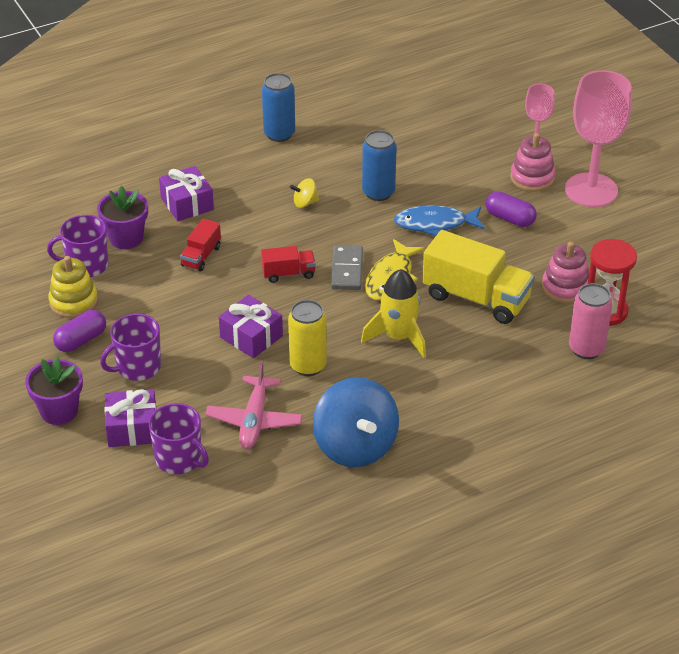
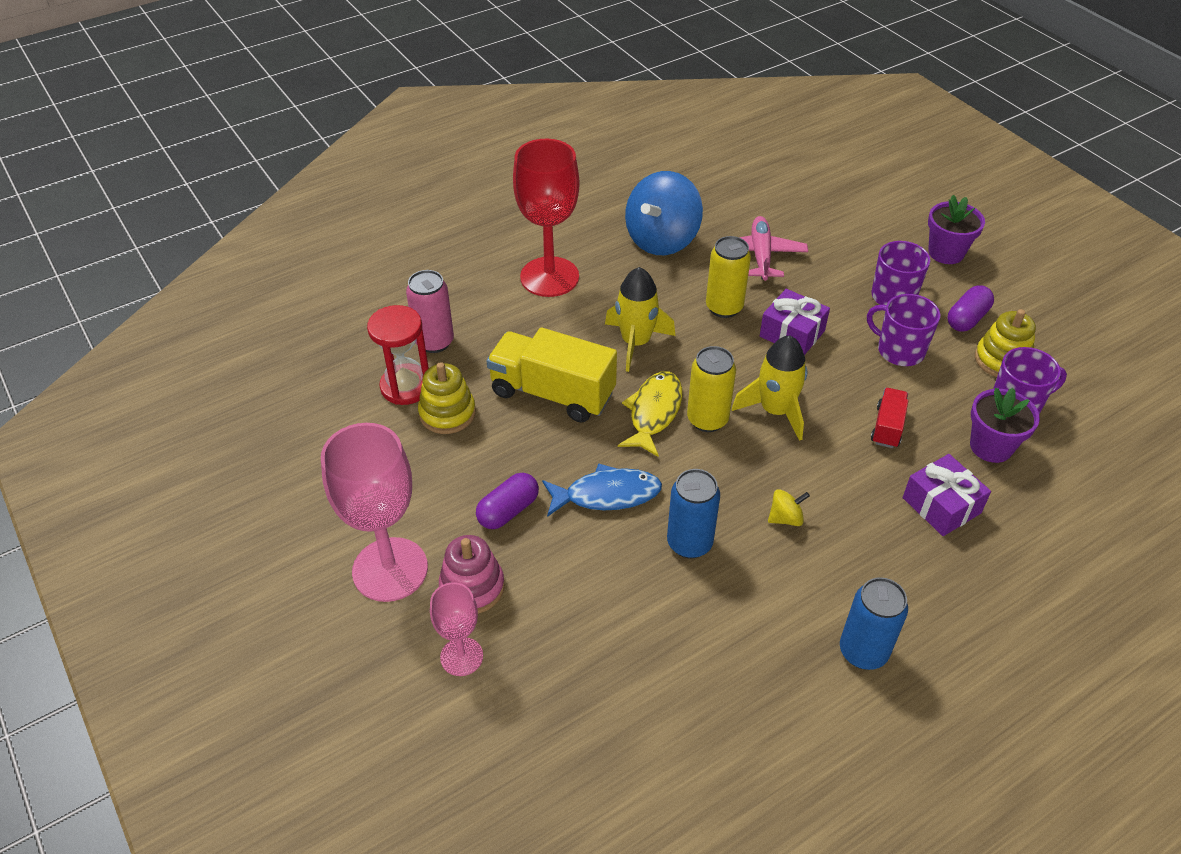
camera: 175 degrees right, 5 degrees up
purple gift [104,389,156,447] -> none
purple mug [149,403,209,474] -> purple mug moved to [867,294,941,366]
red truck [261,246,316,283] -> yellow rocket [732,335,807,441]
blue spinning top [313,377,399,467] -> blue spinning top turned 120 degrees counterclockwise [625,171,703,255]
grey domino [331,245,363,290] -> yellow can [687,346,736,432]
purple capsule [486,191,537,227] -> purple capsule turned 75 degrees counterclockwise [476,473,539,529]
pink stacking toy [542,242,589,304] -> yellow stacking toy [418,362,476,434]
none -> red goblet [513,139,579,297]

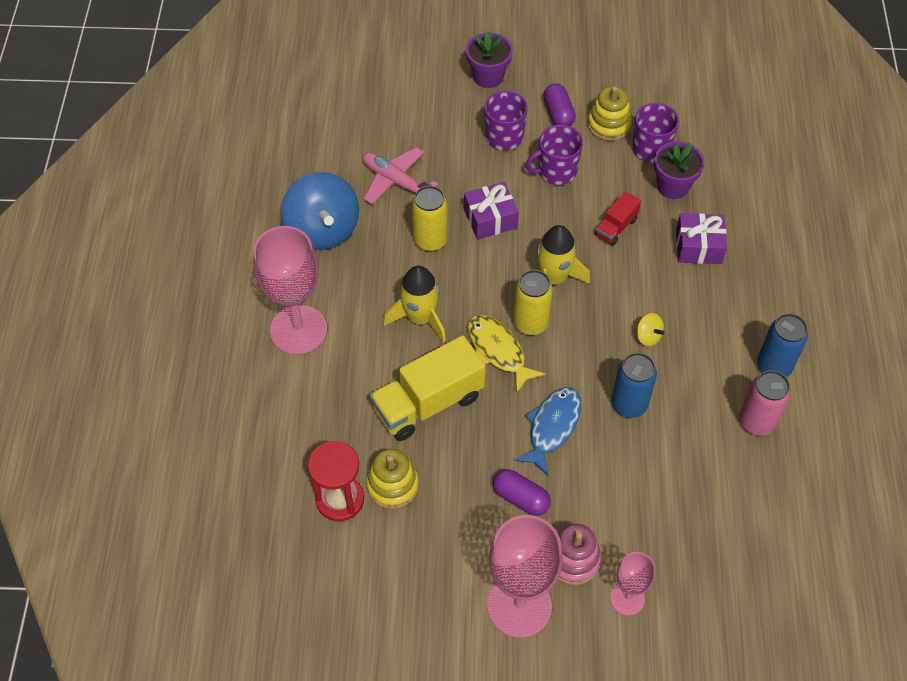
camera: 55 degrees left, 10 degrees up
pink can [406,270,454,353] -> pink can moved to [739,370,791,436]
purple capsule [476,473,539,529] -> purple capsule turned 45 degrees counterclockwise [493,469,551,516]
red goblet [513,139,579,297] -> pink goblet [253,226,327,355]
yellow spinning top [768,489,810,526] -> yellow spinning top turned 120 degrees clockwise [636,313,665,347]
red truck [871,388,908,448] -> red truck turned 105 degrees counterclockwise [595,191,641,246]

